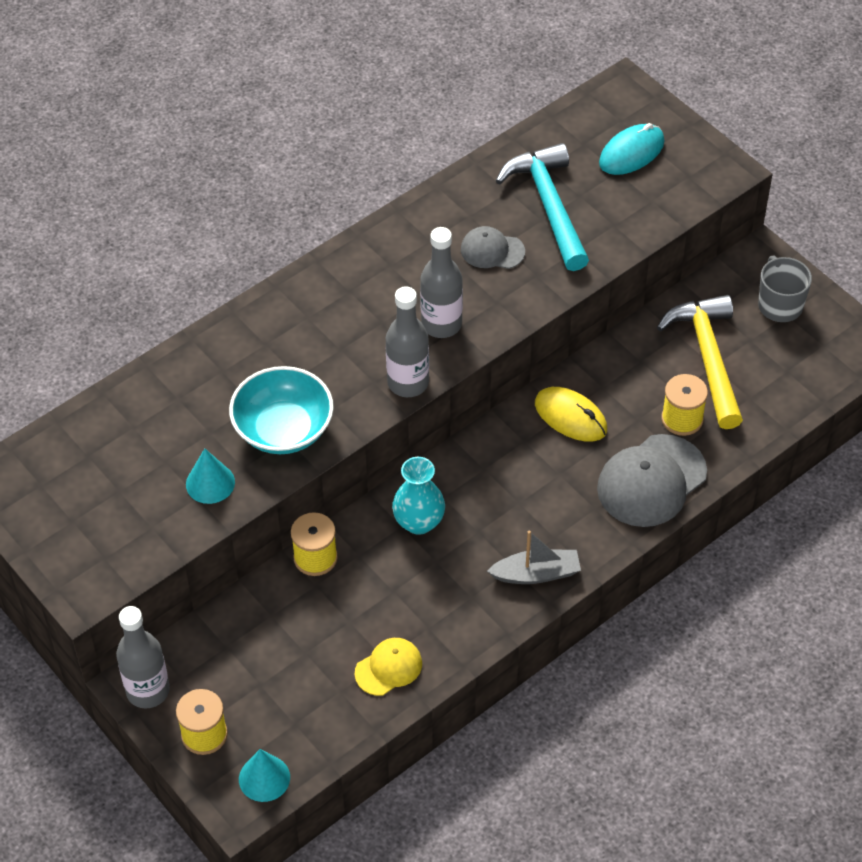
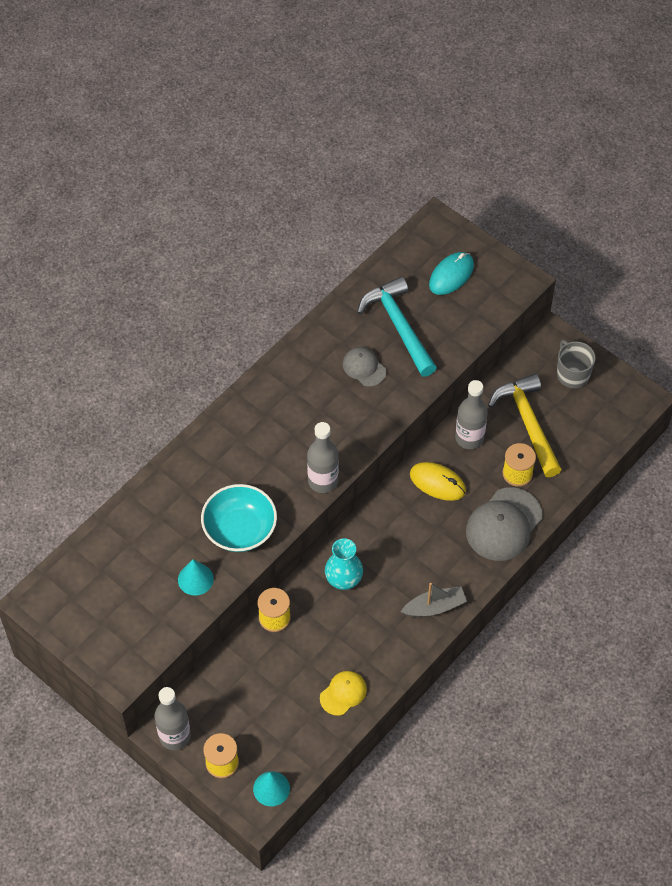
camera: 10 degrees left, 5 degrees up
grey bottle [420,227,463,338] -> grey bottle moved to [455,380,488,449]
grey cap [461,226,525,269] -> grey cap turned 45 degrees clockwise [343,347,386,387]

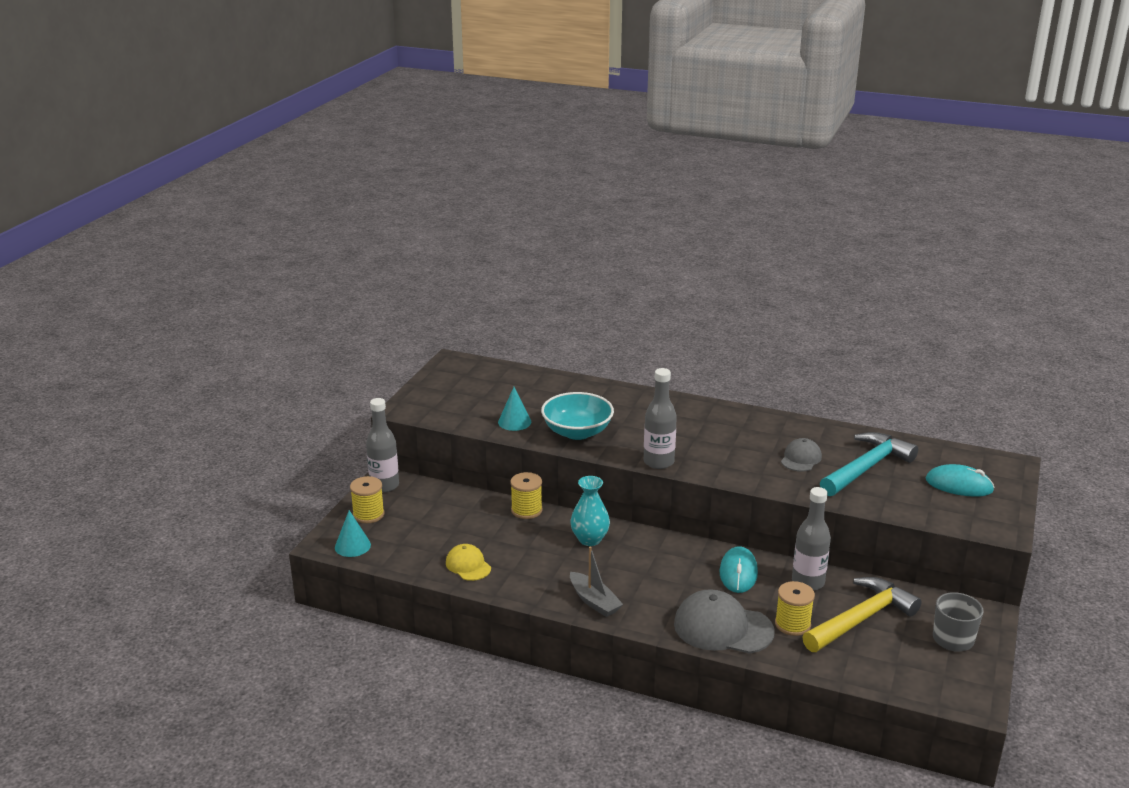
camera: 70 degrees right, 30 degrees down
yellow cap [320,671,367,716] -> yellow cap turned 150 degrees counterclockwise [446,544,491,581]
yellow mouse [410,462,466,501] -> turquoise mouse [720,546,758,593]

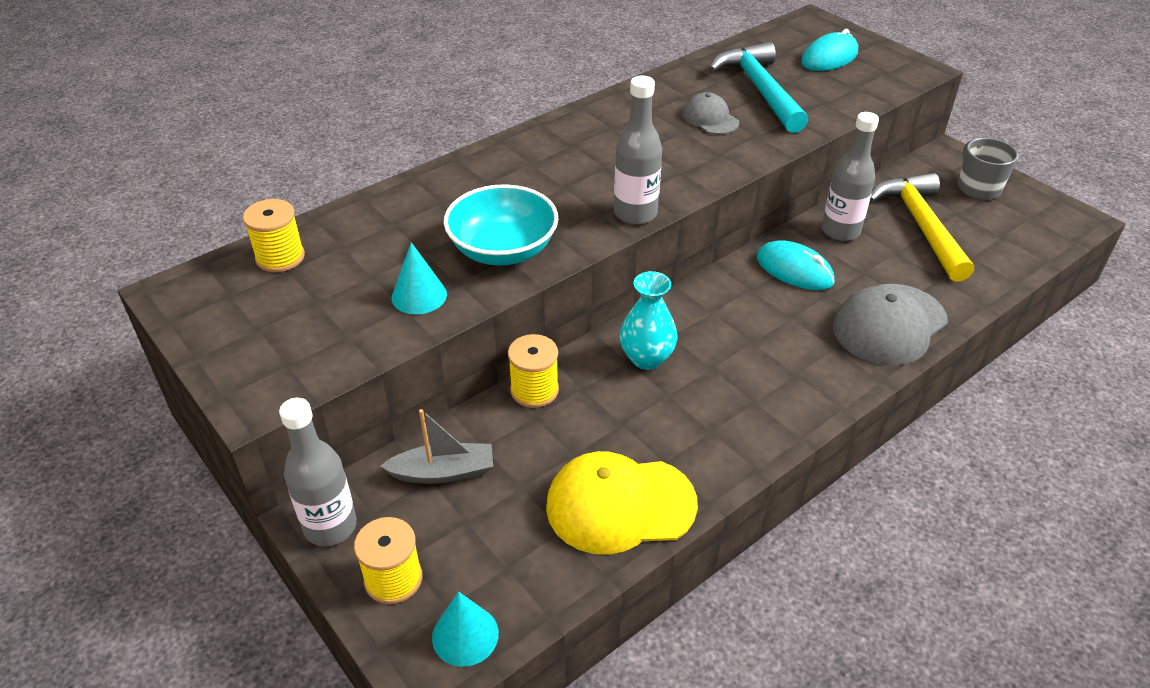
camera: 60 degrees left, 15 degrees up
yellow cap [446,544,491,581] -> yellow cap [546,451,698,555], size x1.78
grey boat [570,547,623,617] -> grey boat moved to [380,409,493,484]
yellow spool [775,581,815,636] -> yellow spool moved to [243,199,305,272]

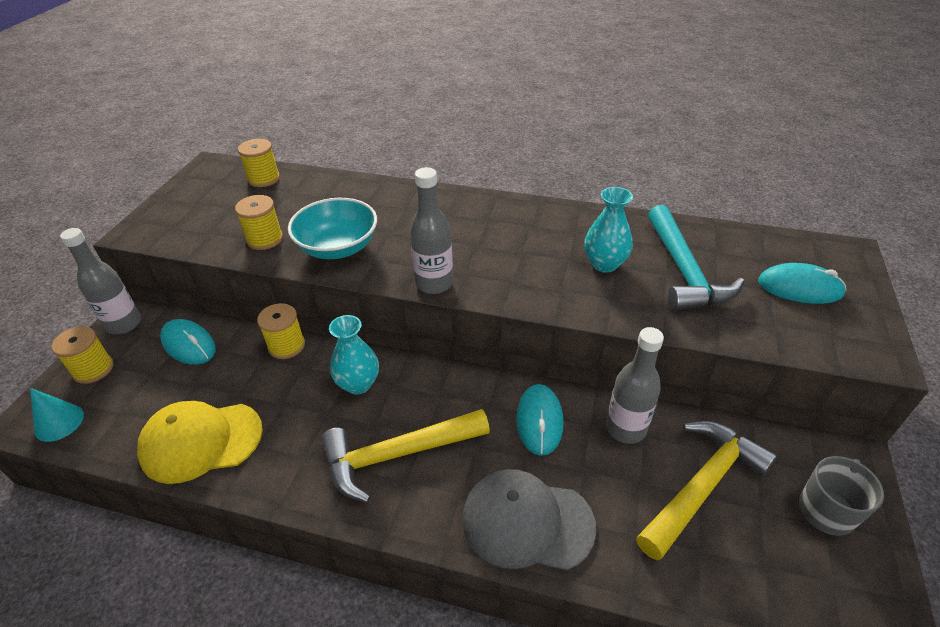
camera: 55 degrees right, 0 degrees up
grey boat [380,409,493,484] -> turquoise mouse [160,319,216,365]
turquoise cone [392,242,447,315] -> yellow spool [235,195,283,250]
yellow cap [546,451,698,555] -> yellow cap turned 60 degrees counterclockwise [137,401,263,484]
grey cap [683,92,739,135] -> turquoise vase [584,187,633,273]
turquoise hammer [709,42,808,133] -> turquoise hammer turned 135 degrees clockwise [648,205,744,311]
none -> yellow hammer [321,409,490,503]

